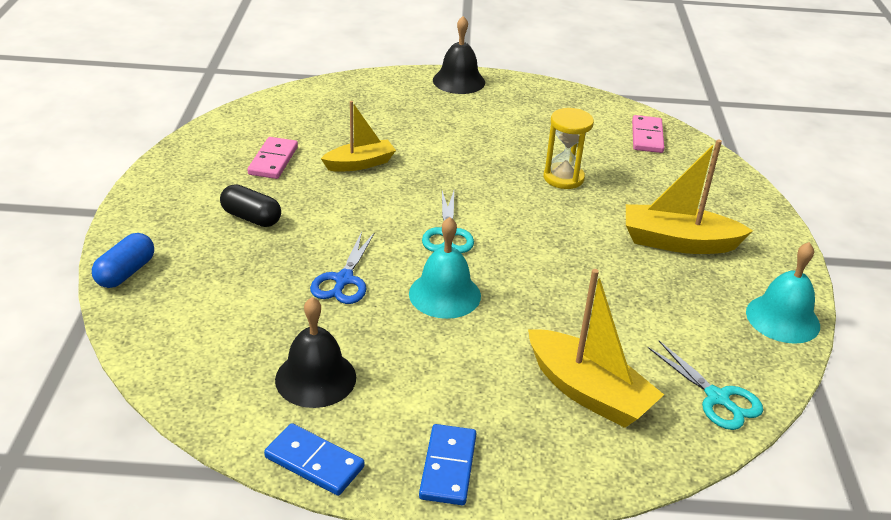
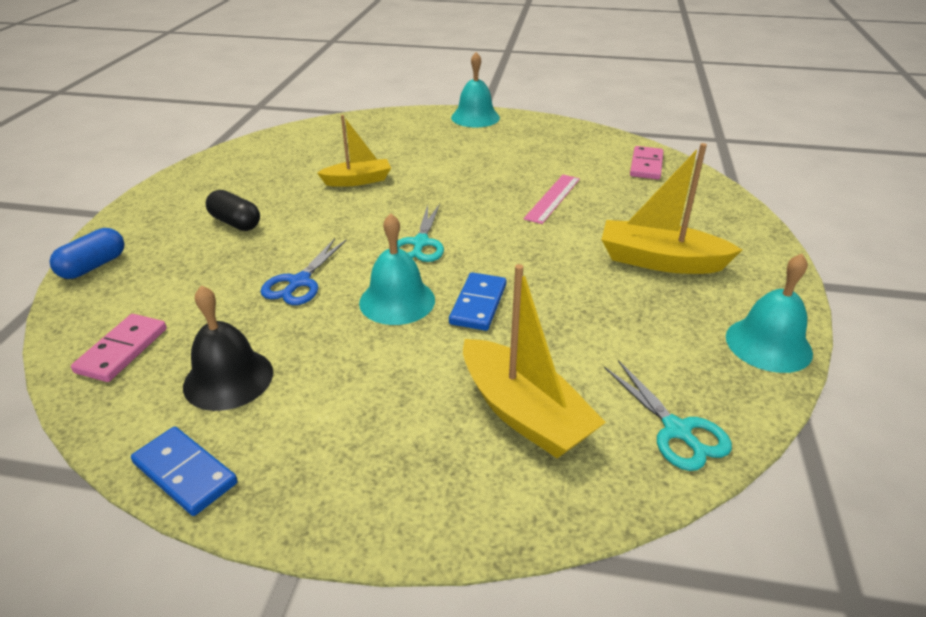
camera: 10 degrees right, 0 degrees up
pink domino [248,137,298,179] -> pink domino moved to [71,314,167,382]
blue domino [419,424,476,505] -> blue domino moved to [449,272,506,331]
black bell [433,16,485,94] -> turquoise bell [451,52,500,127]
yellow hourglass [544,108,594,189] -> pink ruler [524,175,580,224]

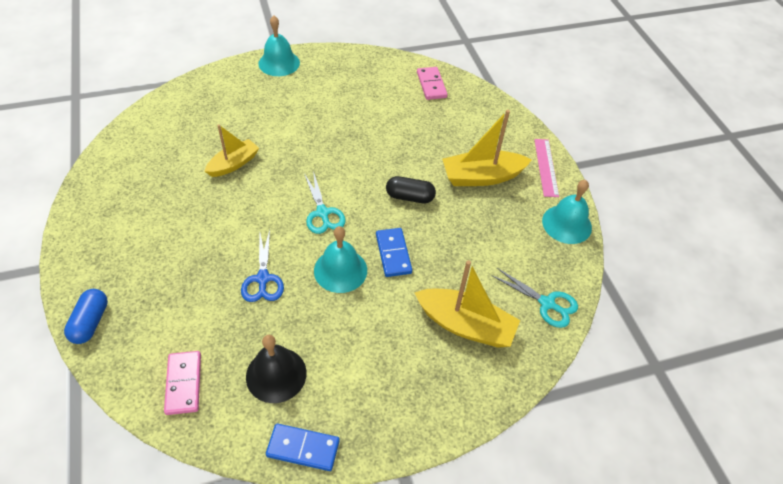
camera: 30 degrees left, 15 degrees up
black capsule [206,190,260,231] -> black capsule moved to [386,176,436,203]
pink ruler [524,175,580,224] -> pink ruler moved to [534,139,559,197]

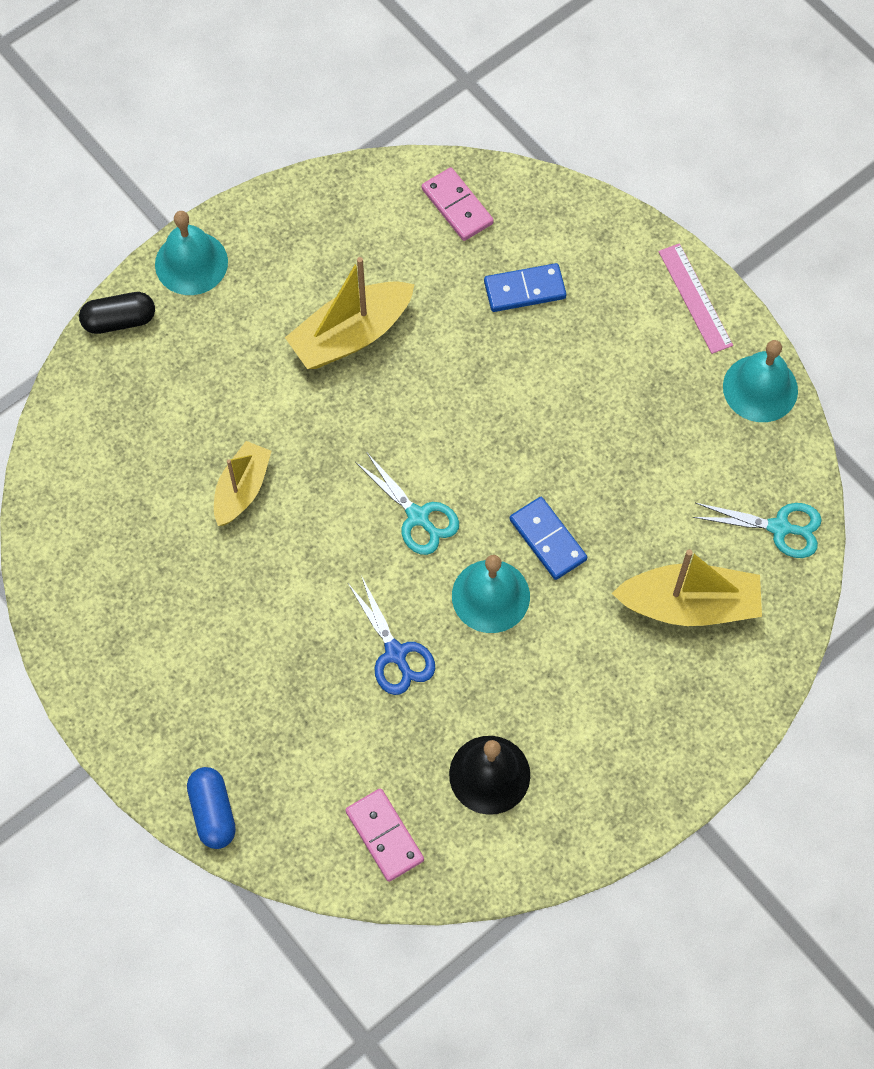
camera: 20 degrees left, 15 degrees up
blue domino [266,423,340,471] -> blue domino moved to [484,263,566,312]
black capsule [386,176,436,203] -> black capsule moved to [79,292,155,334]
yellow boat [442,110,532,186] -> yellow boat moved to [285,257,415,369]

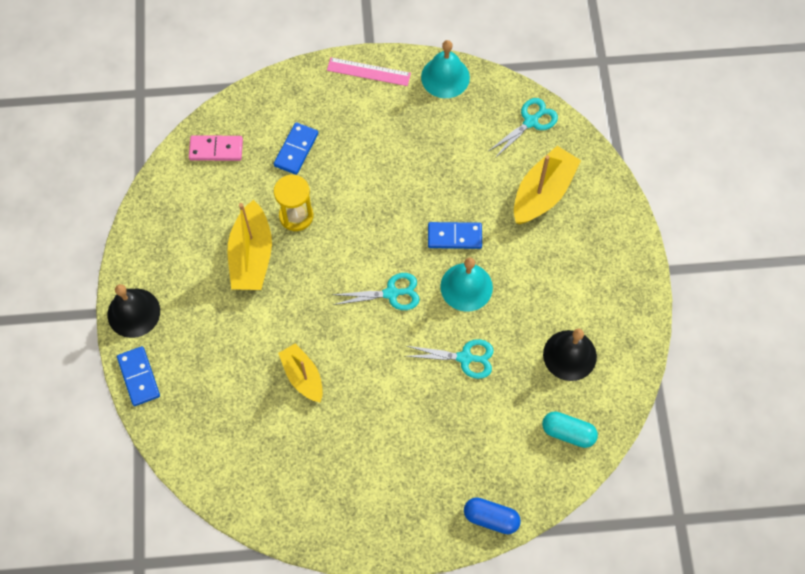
camera: 55 degrees left, 0 degrees up
black capsule [79,292,155,334] -> blue domino [117,346,160,406]
turquoise bell [155,211,228,295] -> black bell [107,284,160,338]
pink domino [345,788,424,882] -> turquoise capsule [542,411,598,448]
blue scissors [348,577,435,695] -> turquoise scissors [406,339,494,379]
none -> yellow hourglass [274,175,313,231]

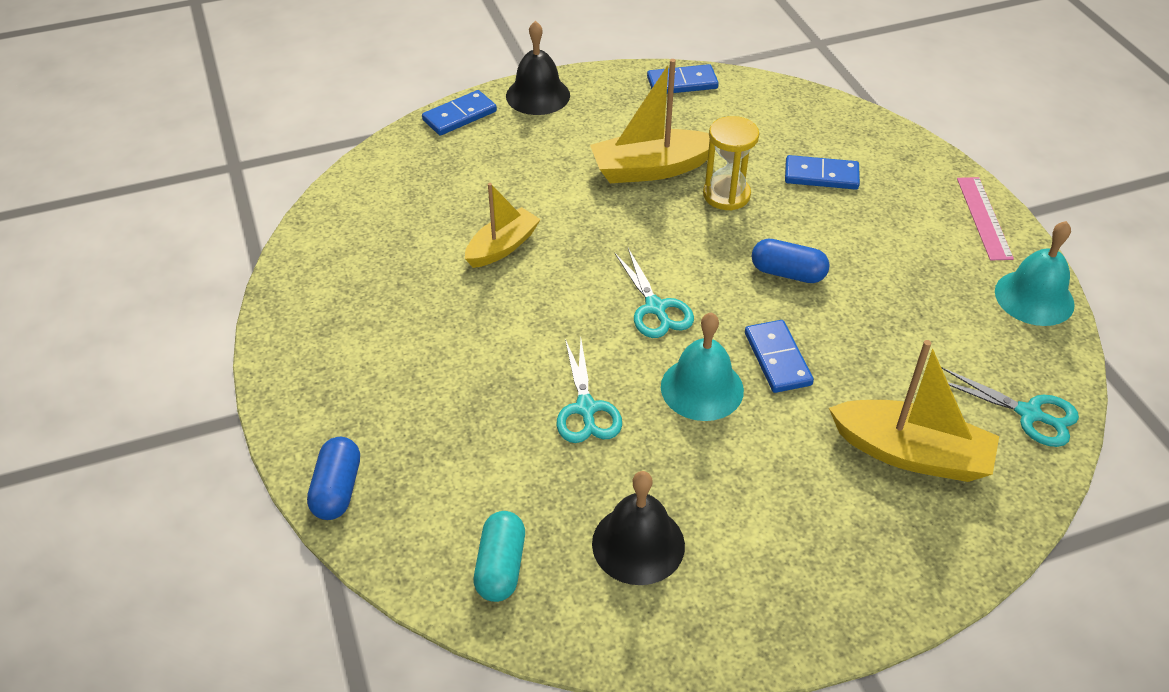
camera: 75 degrees right, 20 degrees down
pink domino [189,135,243,161] -> none
none -> blue domino [647,64,719,94]
none -> blue capsule [752,239,830,283]

